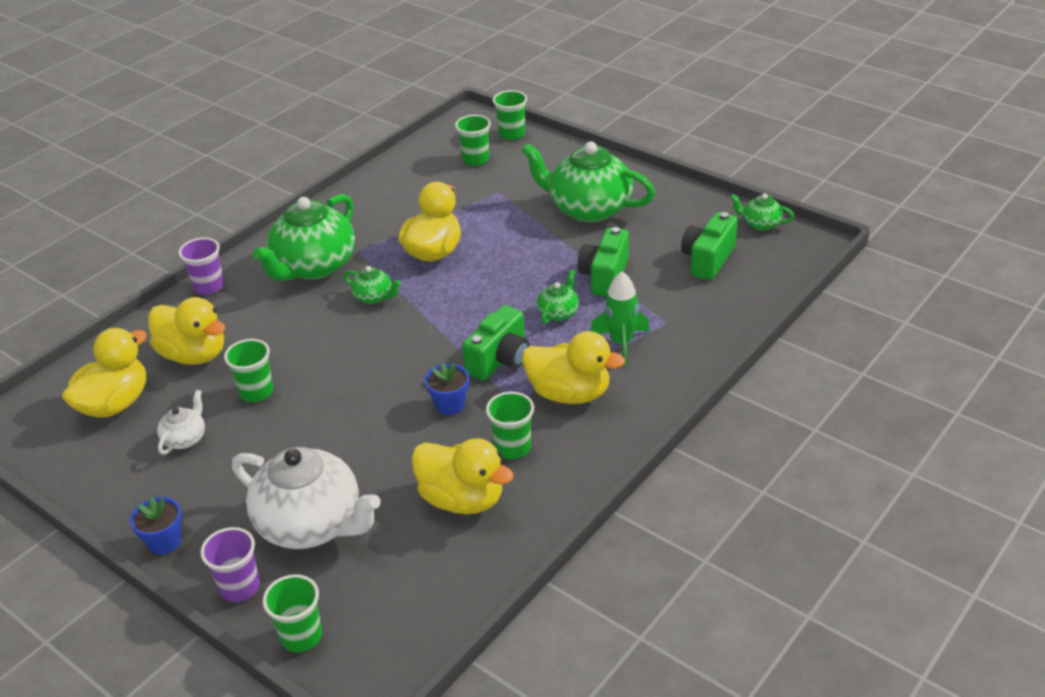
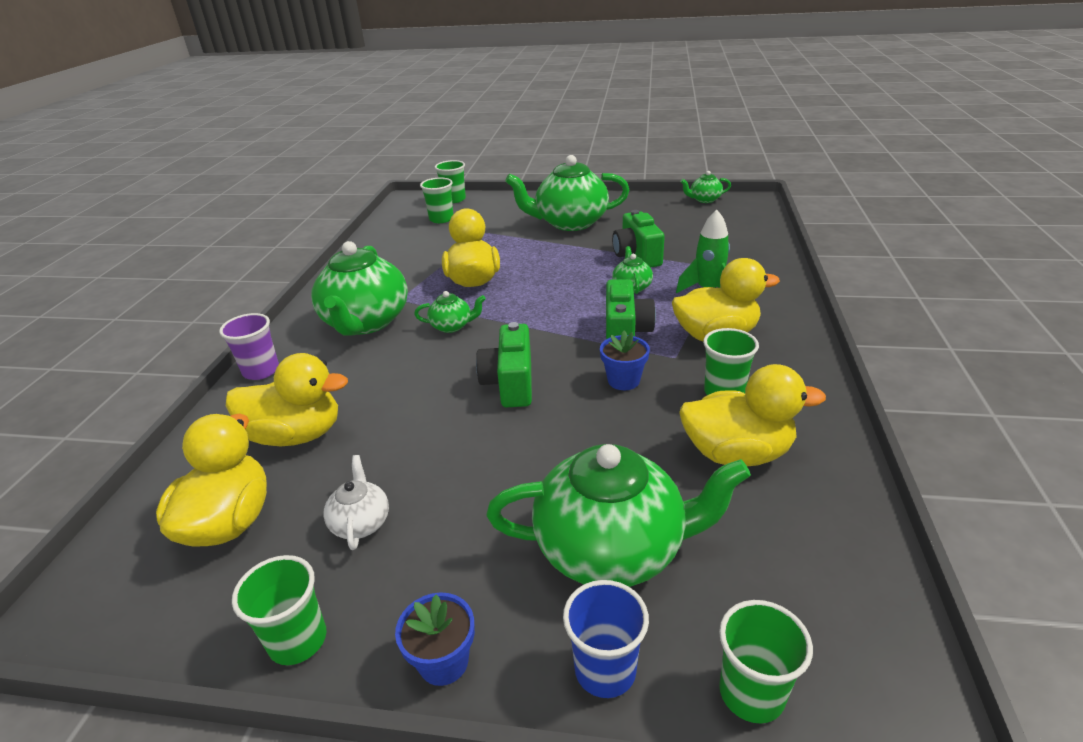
camera: 30 degrees left, 5 degrees down
purple cup [200,527,260,602] -> blue cup [563,580,649,698]
green cup [224,339,274,402] -> green cup moved to [232,555,327,665]
white teapot [232,447,381,549] -> green teapot [486,444,751,587]
green camera [681,212,738,280] -> green camera moved to [476,322,532,407]

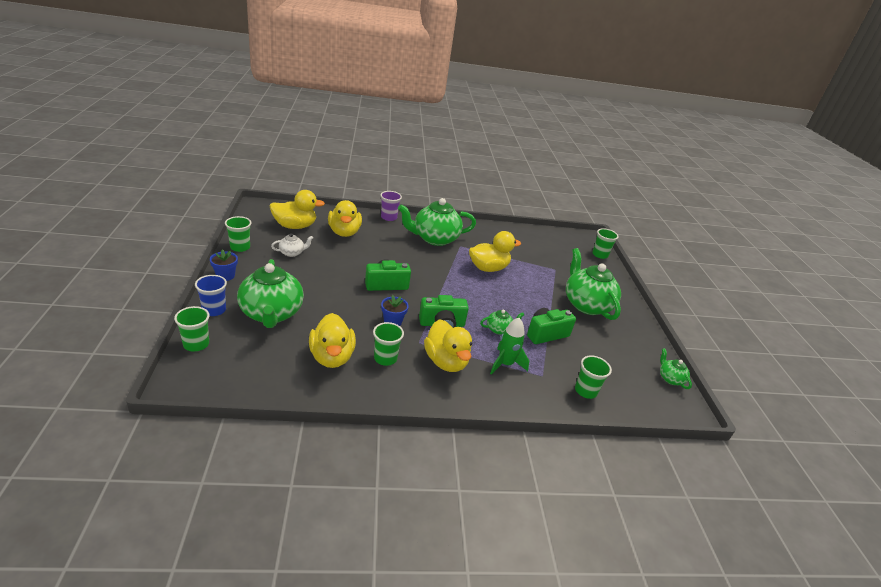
camera: 70 degrees right, 0 degrees up
green teapot [414,291,486,333] -> none
green cup [420,178,453,223] -> green cup moved to [575,355,612,399]

